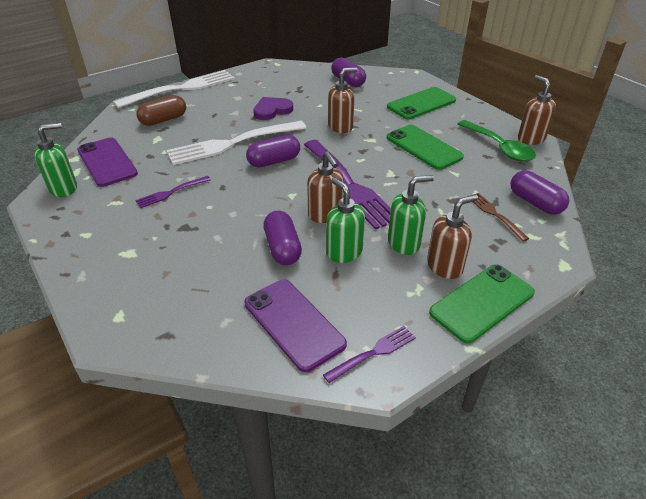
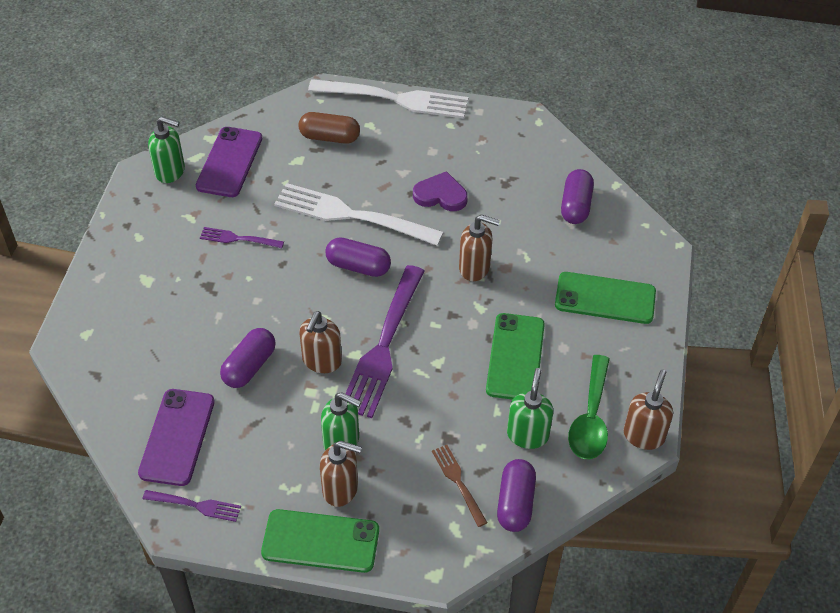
camera: 45 degrees right, 10 degrees up
green soap dispenser [326,177,365,263] -> green soap dispenser moved to [507,368,553,449]
brown fork [470,193,529,242] -> brown fork turned 45 degrees counterclockwise [432,445,487,527]

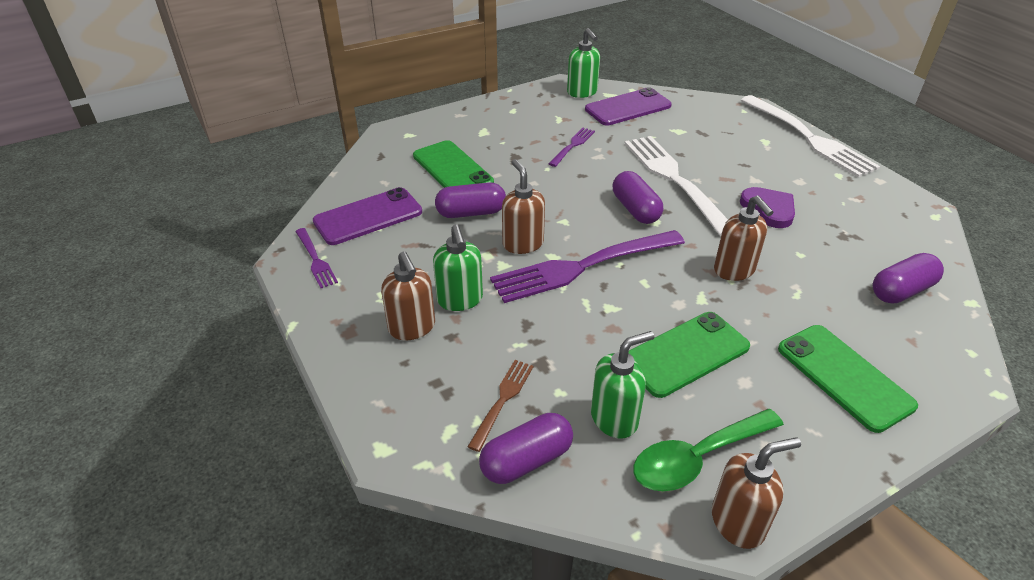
camera: 50 degrees right, 10 degrees down
purple fork [200,227,284,248] -> purple fork turned 60 degrees clockwise [549,128,595,167]
green phone [261,509,379,573] -> green phone moved to [413,140,494,188]
brown capsule [298,112,360,144] -> none
brown soap dispenser [299,311,342,373] -> brown soap dispenser turned 90 degrees clockwise [502,159,545,254]

